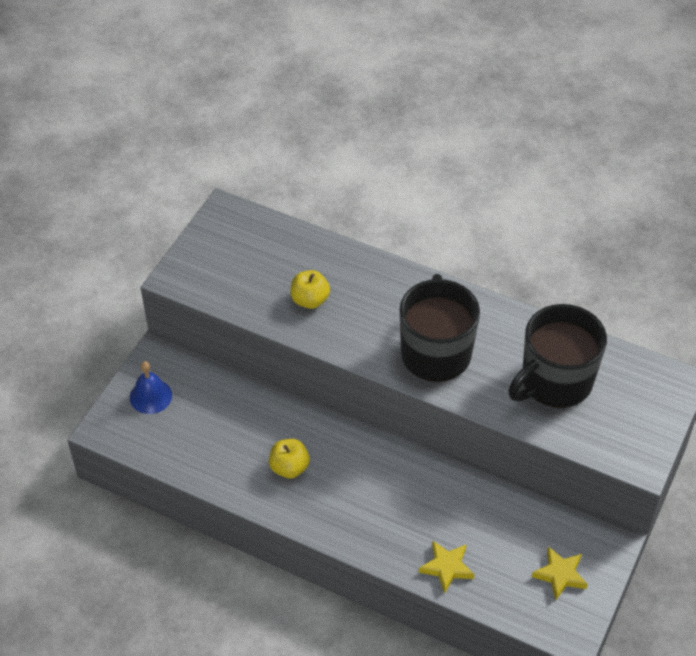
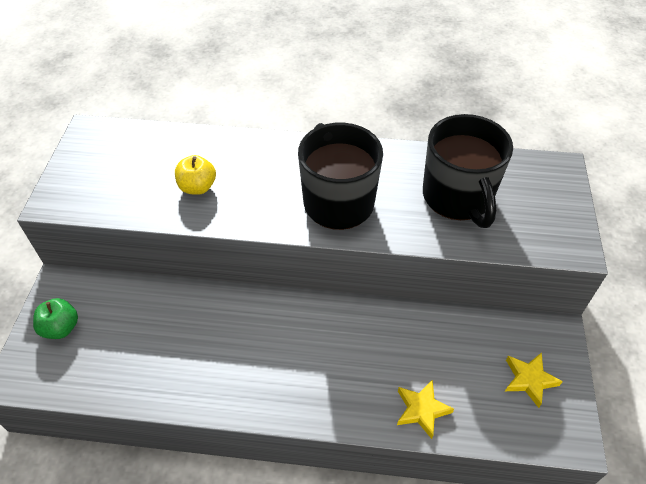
camera: 20 degrees left, 0 degrees up
blue bell [130,361,172,414] -> green apple [33,298,78,339]
yellow apple [269,439,310,478] -> none
black mug [508,304,607,408] -> black mug turned 45 degrees counterclockwise [423,114,513,228]

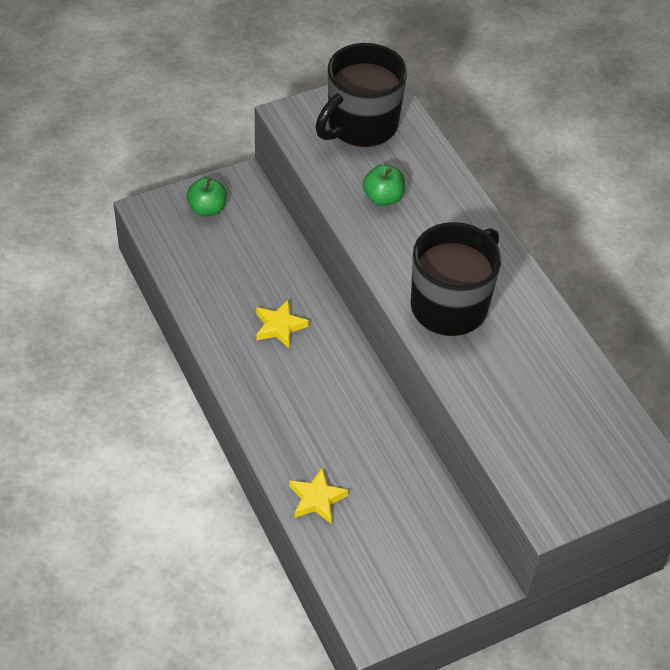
camera: 55 degrees right, 0 degrees up
yellow apple [175,155,216,195] -> green apple [363,164,405,206]
black mug [423,114,513,228] -> black mug moved to [315,43,407,147]
yellow star [505,352,563,408] -> yellow star moved to [256,300,309,348]

